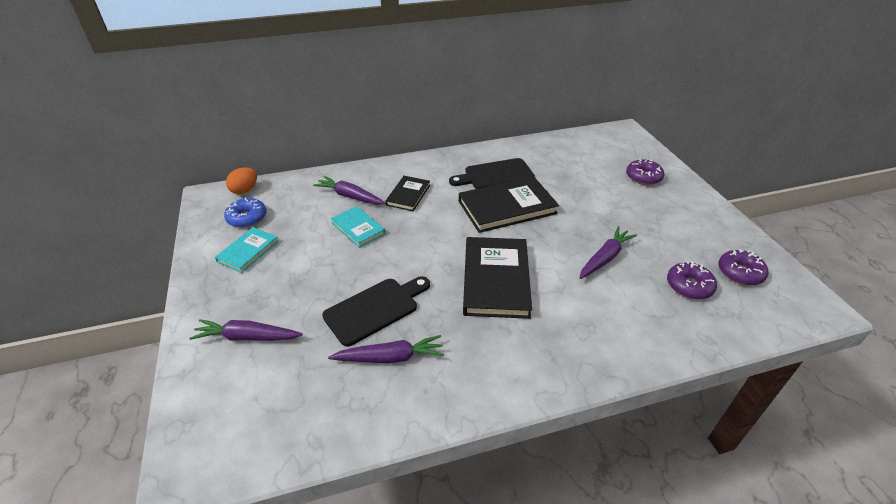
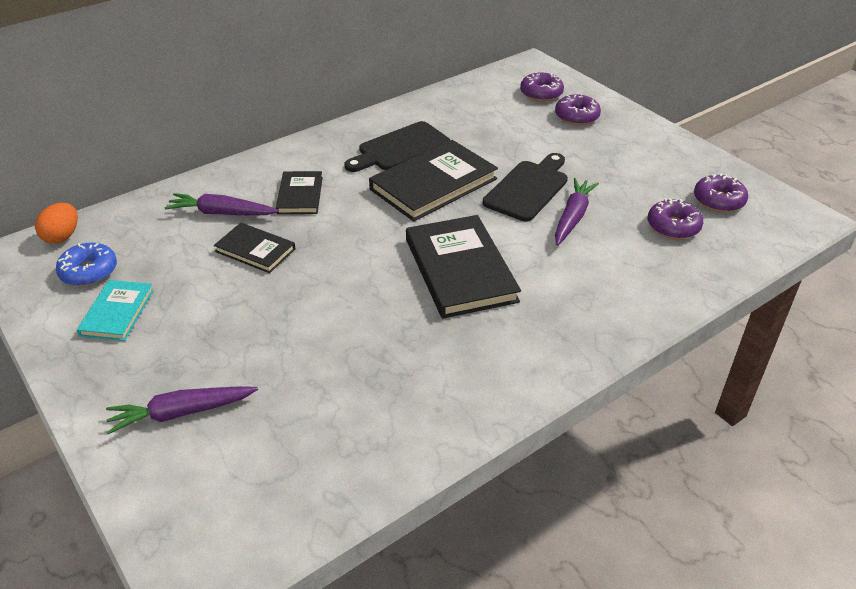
camera: 20 degrees left, 0 degrees up
black cutting board [322,276,430,346] -> black cutting board moved to [483,153,568,221]
purple carrot [328,335,444,363] -> none
turquoise book [331,206,385,248] -> black book [214,223,295,273]
none -> purple donut [520,72,564,102]

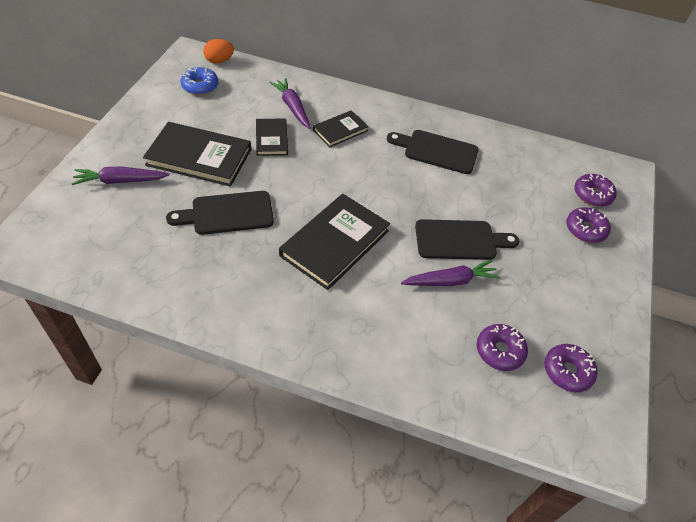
camera: 50 degrees right, 10 degrees up
turquoise book [77,280,154,341] -> none
purple carrot [106,386,258,434] -> purple carrot turned 45 degrees counterclockwise [71,166,170,185]
black book [369,140,498,221] -> black book moved to [143,122,251,187]
none -> black cutting board [166,191,274,235]

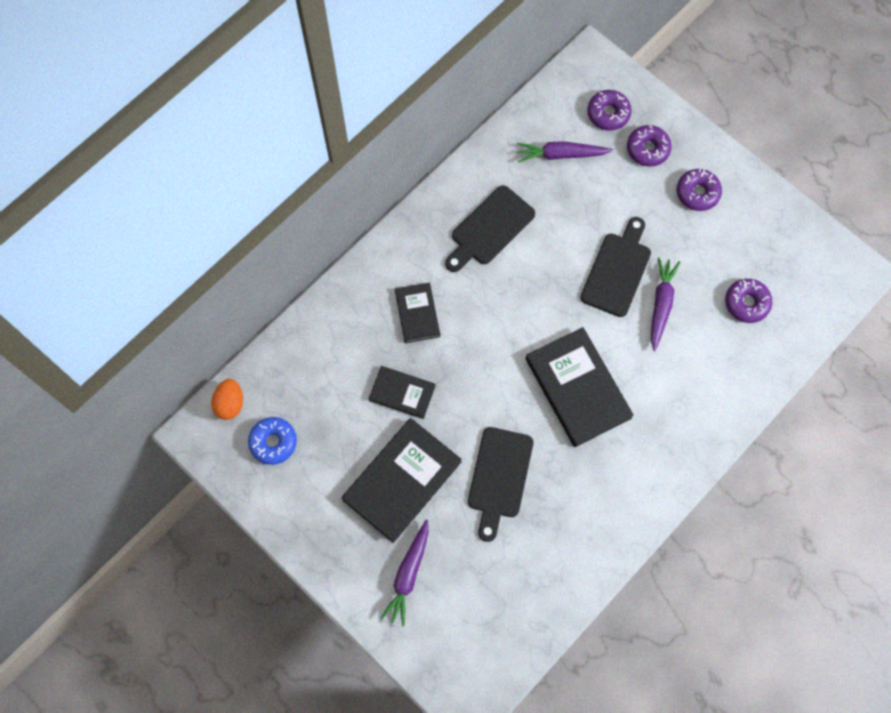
camera: 60 degrees left, 20 degrees up
purple carrot [269,78,311,129] -> purple carrot moved to [517,141,613,163]
purple donut [544,344,597,392] -> purple donut moved to [677,169,722,211]

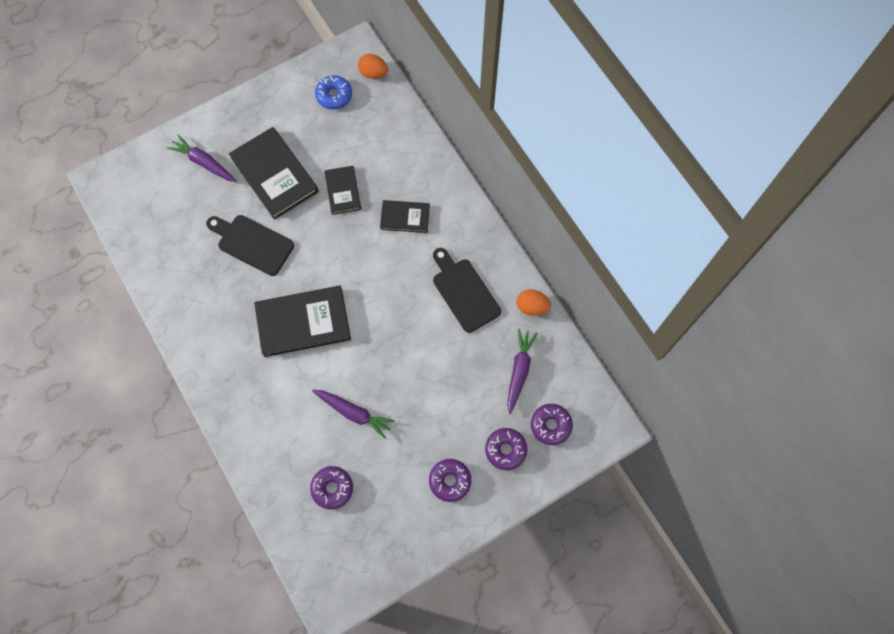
camera: 105 degrees right, 0 degrees up
black book [369,366,436,419] -> black book turned 45 degrees counterclockwise [324,166,361,215]
black cutting board [581,217,651,317] -> none
none -> orange egg [517,289,551,316]

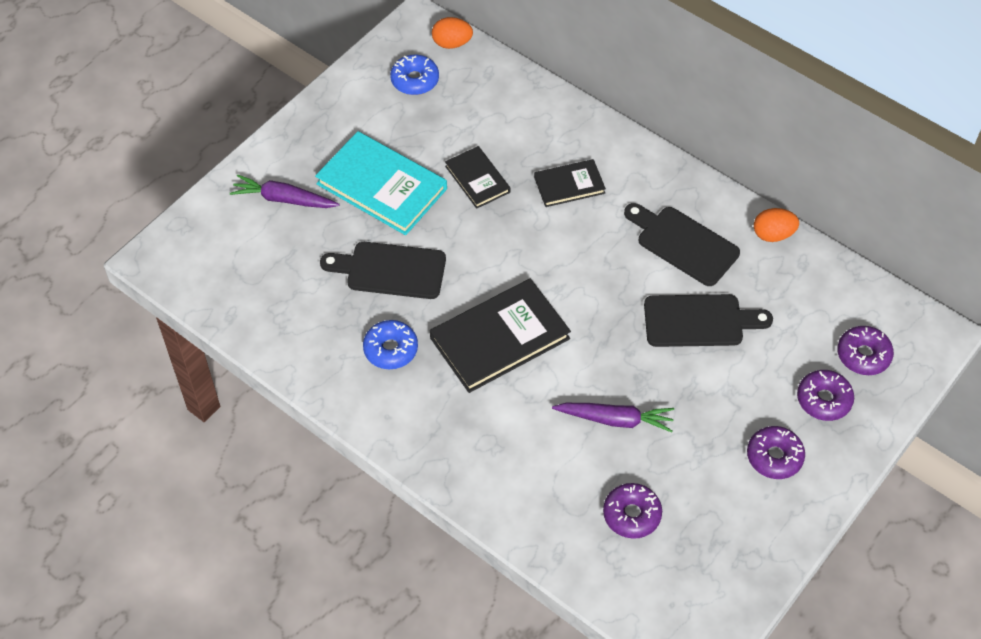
camera: 20 degrees left, 15 degrees down
black book [229,127,319,220] -> turquoise book [315,131,447,235]
purple carrot [507,329,538,414] -> none
none -> blue donut [363,320,418,369]
none -> black cutting board [644,294,773,347]

